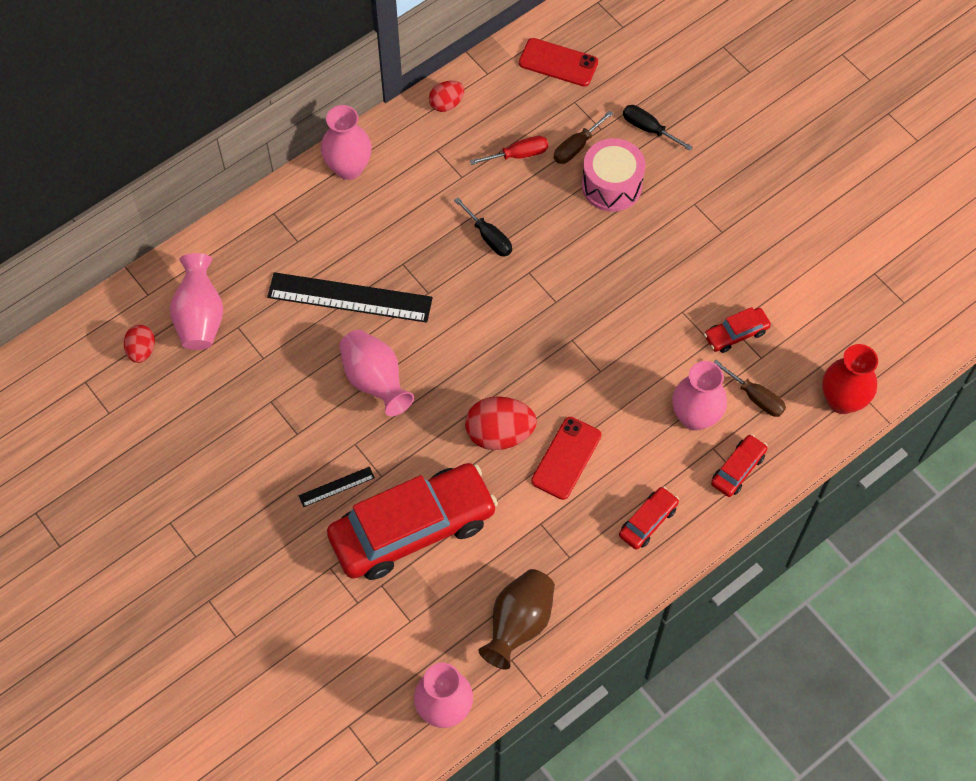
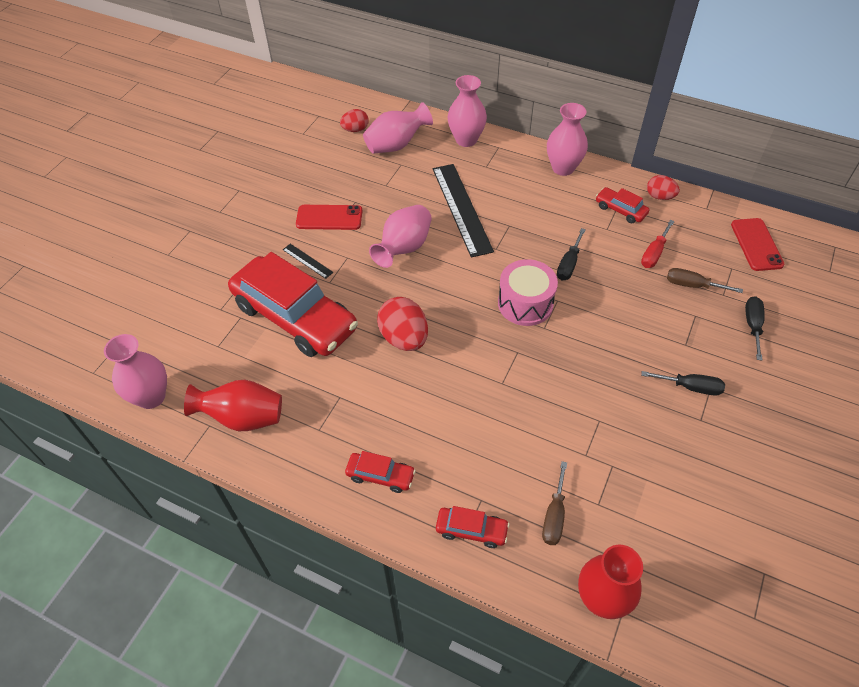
camera: 65 degrees right, 10 degrees down
red screwdriver [470,136,548,165] -> red screwdriver turned 75 degrees clockwise [641,220,675,268]
brown vase [478,569,555,670] -> red vase [184,379,282,431]
red phone [531,417,601,500] -> red phone moved to [296,205,362,230]
pink drum [582,138,645,212] -> pink drum moved to [498,259,558,326]
pink vase [672,361,727,431] -> pink vase moved to [448,75,487,147]
red car [704,307,771,353] -> red car moved to [596,187,649,223]
none -> black screwdriver [641,371,725,396]

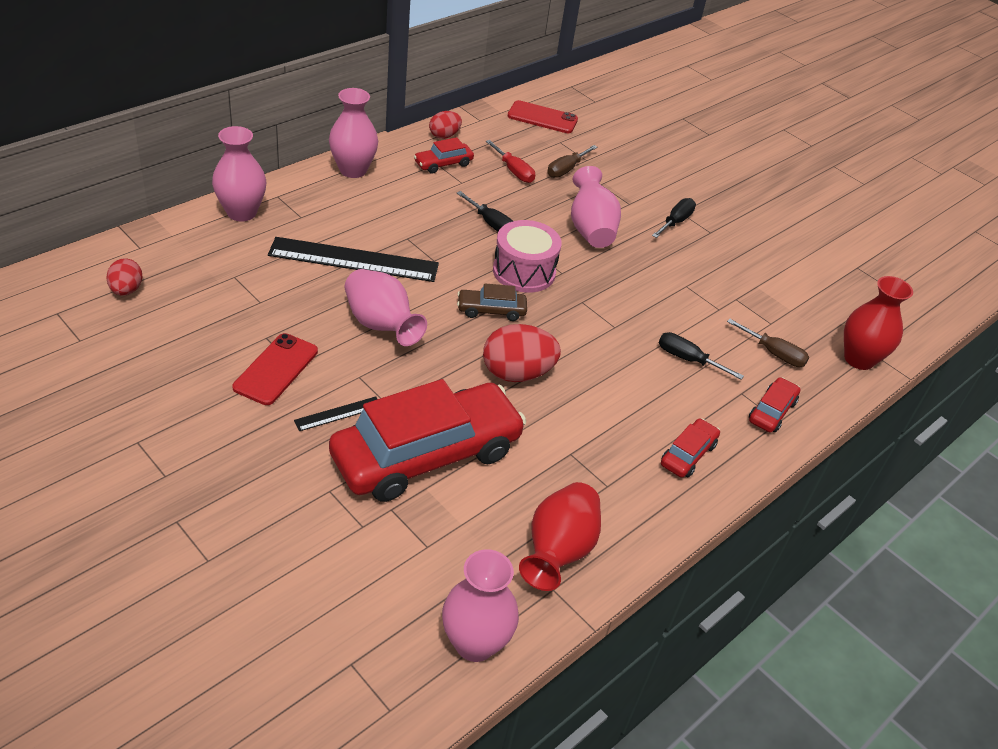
camera: 75 degrees left, 10 degrees down
pink vase [363,102,433,154] -> pink vase moved to [571,166,621,248]
black screwdriver [745,296,765,361] -> black screwdriver moved to [659,332,744,380]
none -> brown car [457,283,527,321]

